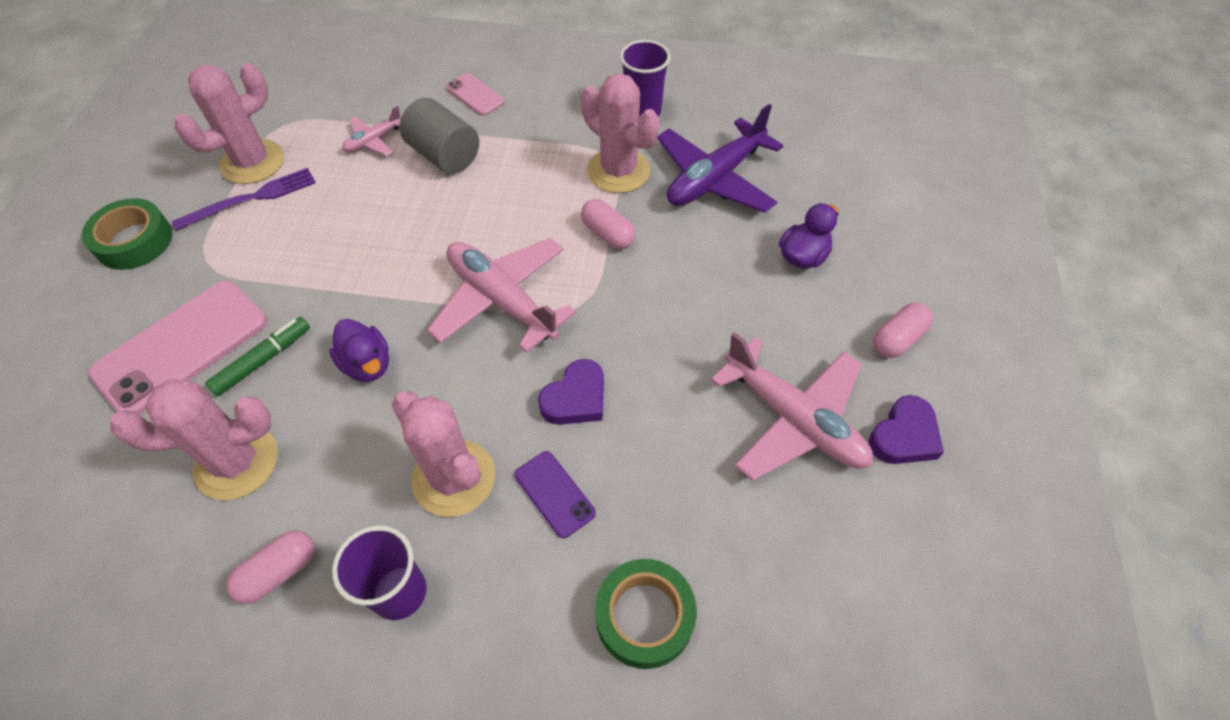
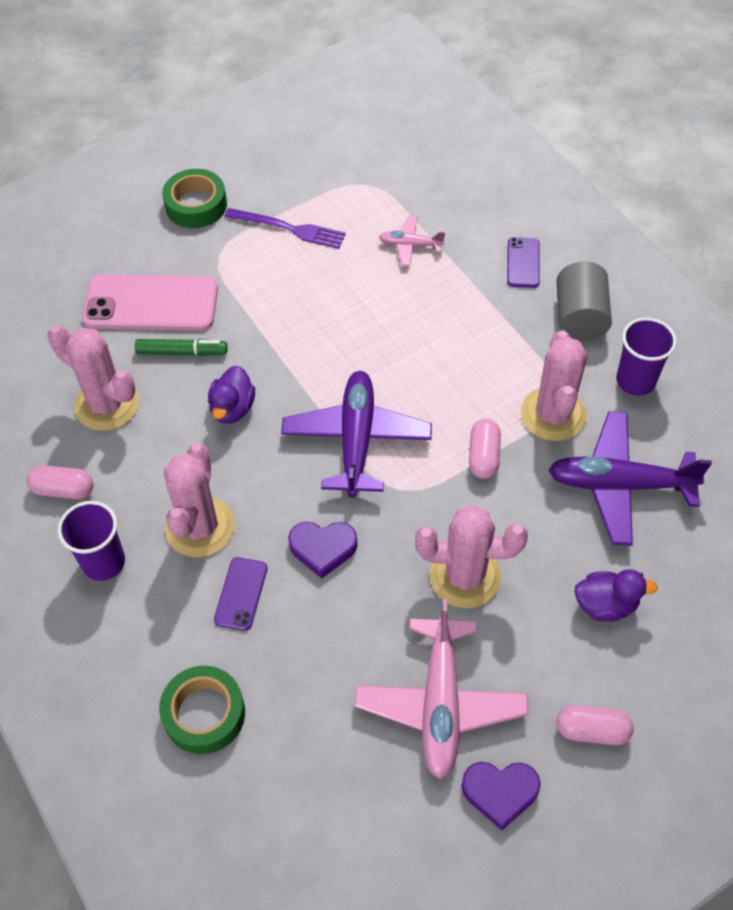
camera: 50 degrees right, 0 degrees up
pink cactus [174,63,284,184] -> pink cactus moved to [415,505,528,608]
grey cylinder [399,98,479,174] -> grey cylinder moved to [556,262,612,341]
pink plane [427,238,576,353] -> purple plane [281,371,432,498]
pink phone [446,73,505,116] -> purple phone [507,237,540,288]

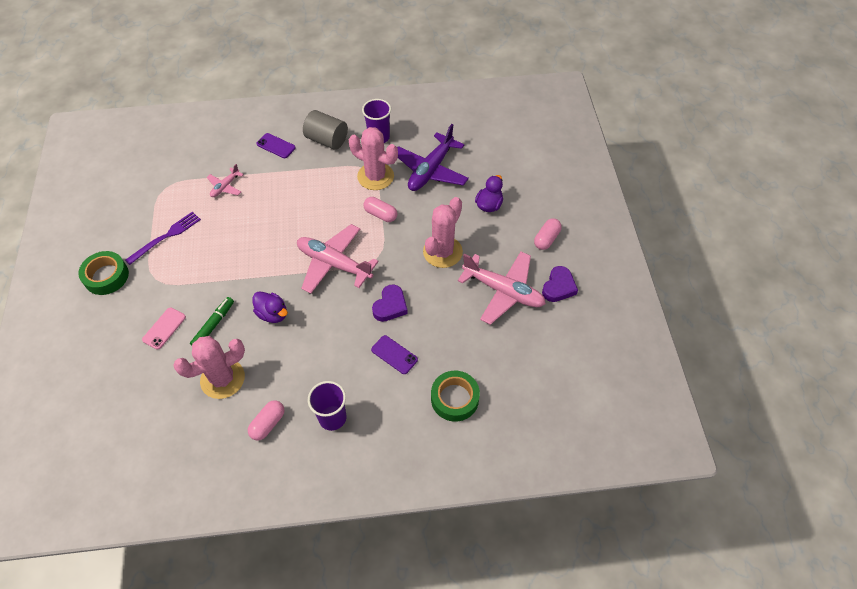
camera: 65 degrees left, 0 degrees up
pink phone [82,274,218,331] -> pink phone [142,308,186,350], size x0.49
pink cactus [164,443,235,557] -> none
purple plane [281,371,432,498] -> pink plane [297,224,379,294]

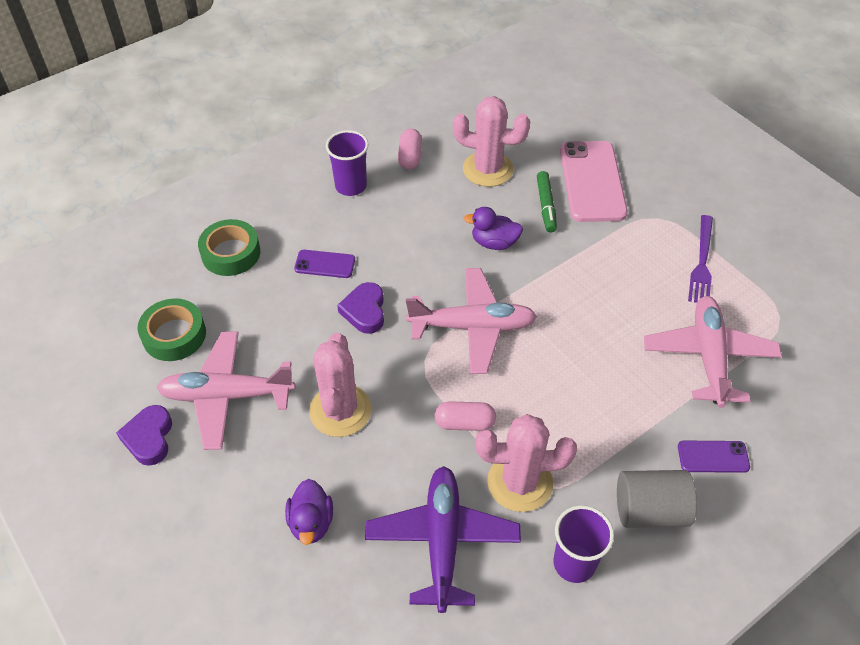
camera: 150 degrees right, 5 degrees down
green tape [78,251,129,295] -> green tape moved to [138,298,206,361]
pink phone [142,308,186,350] -> pink phone [560,141,628,222], size x2.02
pink cactus [173,336,245,399] -> pink cactus turned 75 degrees clockwise [453,96,530,187]
pink plane [207,164,244,197] -> pink plane [644,296,782,408], size x1.99
pink capsule [534,218,562,250] -> none

